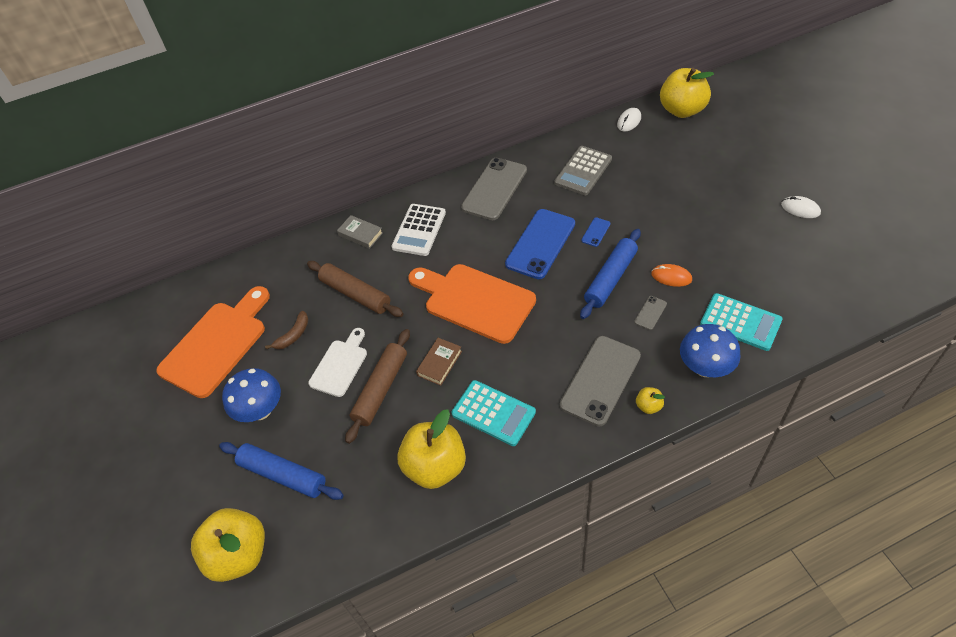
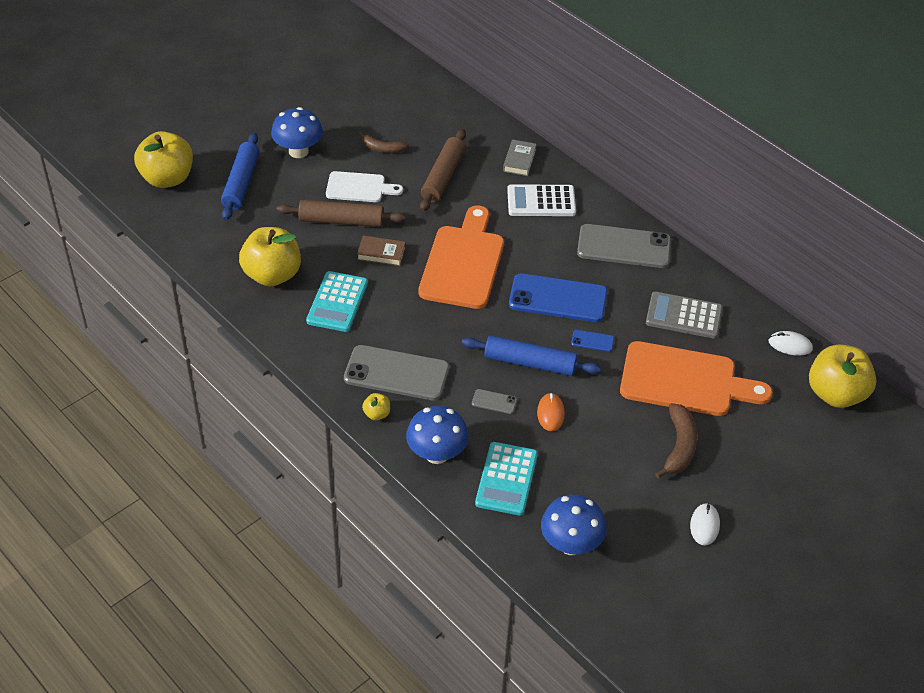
camera: 65 degrees right, 5 degrees down
orange cutting board [156,286,270,398] -> orange cutting board moved to [620,341,773,416]
none -> blue mushroom [541,495,606,555]
none -> brown banana [655,403,697,478]

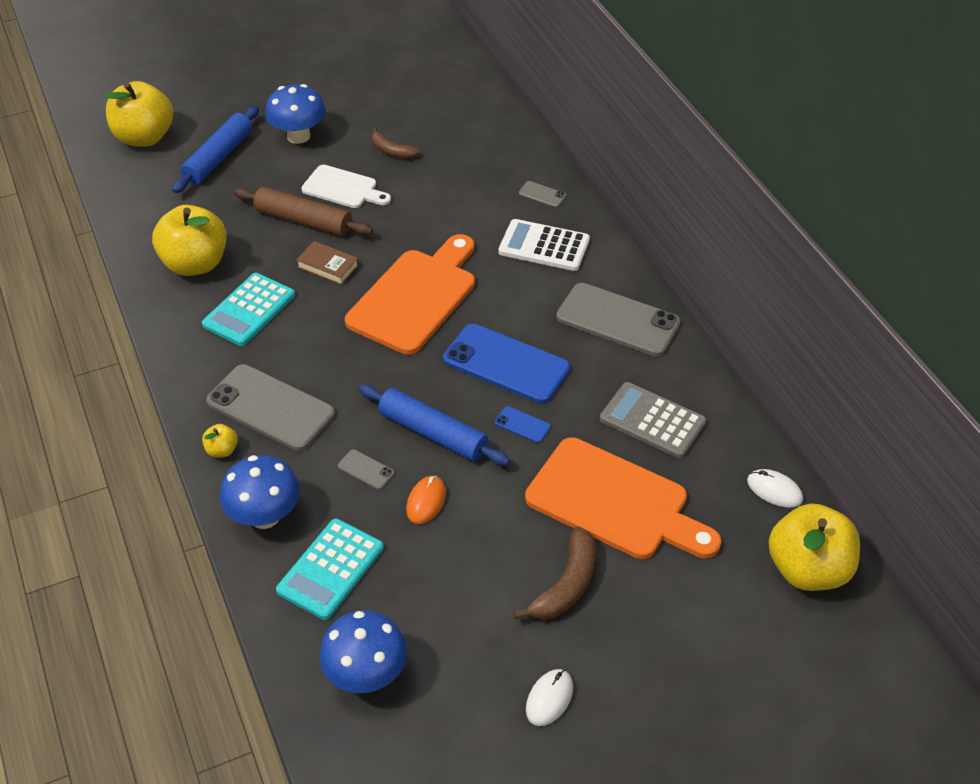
camera: 20 degrees right, 0 degrees up
brown rolling pin [420,129,466,212] -> none
grey book [503,139,537,176] -> grey phone [519,181,566,207]

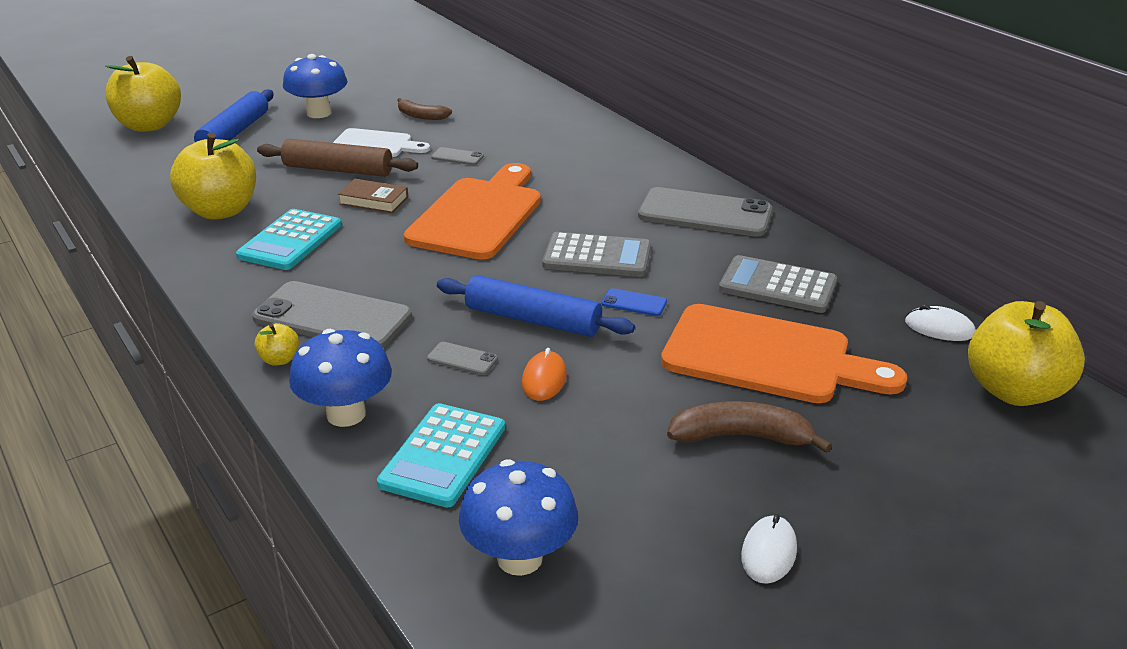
camera: 10 degrees left, 15 degrees down
blue phone [443,324,570,403] -> grey calculator [542,232,651,277]
white calculator [498,219,590,271] -> none
brown banana [513,526,596,619] -> brown banana turned 105 degrees counterclockwise [667,401,832,453]
grey phone [519,181,566,207] -> grey phone moved to [431,147,484,165]

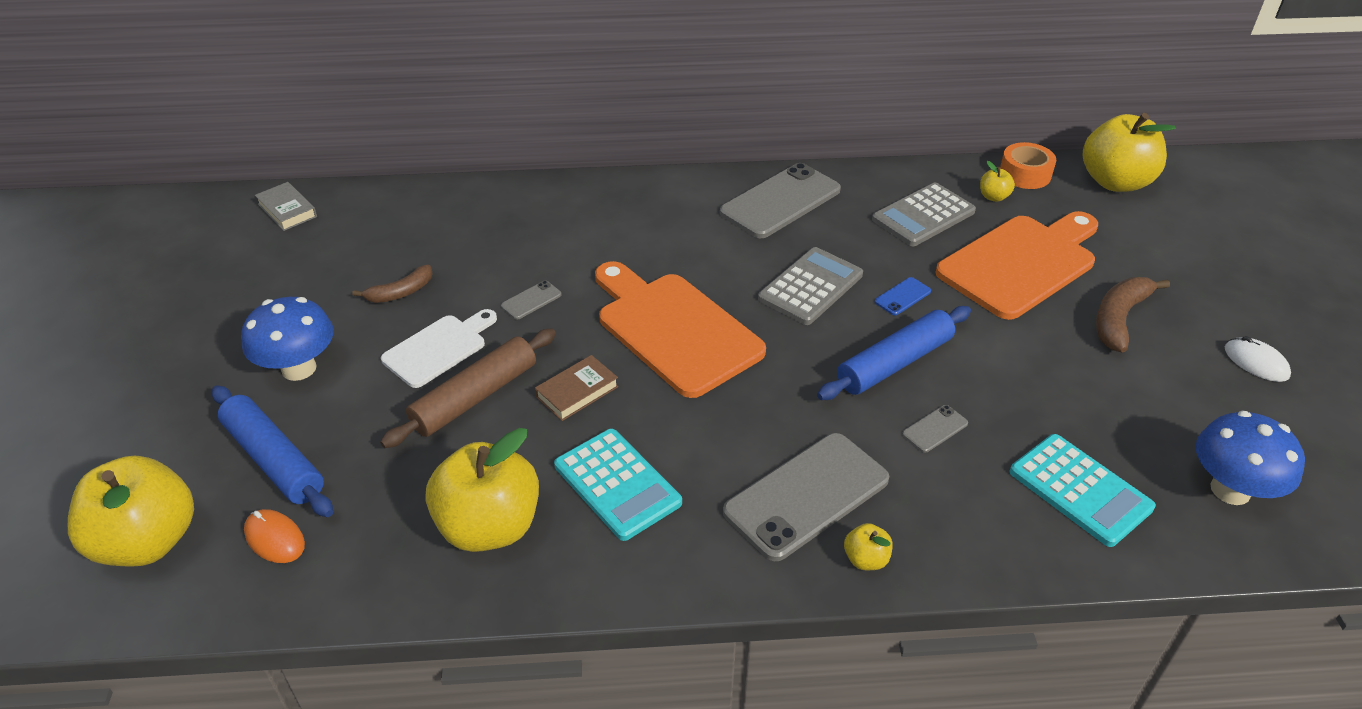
camera: 60 degrees left, 10 degrees up
blue mushroom [289,329,392,427] -> none
orange mouse [522,348,567,401] -> orange mouse moved to [244,509,305,563]
white mouse [905,305,976,341] -> orange tape [1000,142,1056,189]
none -> grey book [255,182,317,231]
none -> yellow apple [980,161,1015,202]

